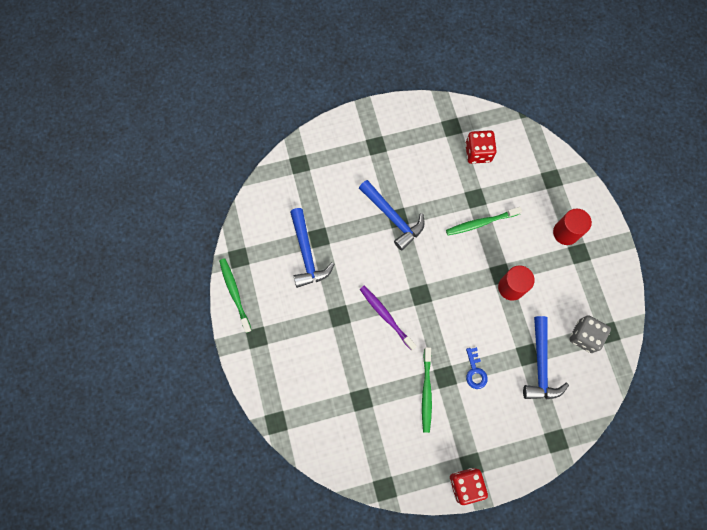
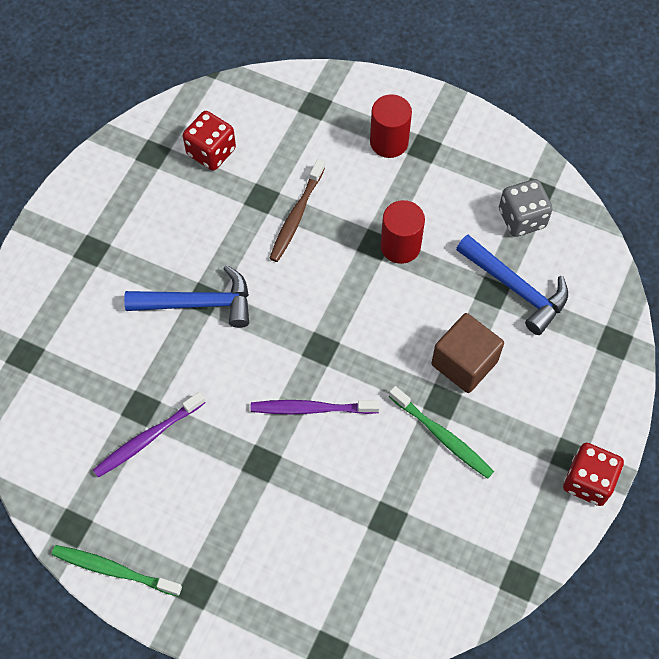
camera: 50 degrees left, 10 degrees down
blue hammer [290,208,334,288] -> purple toothbrush [93,392,206,478]
green toothbrush [446,207,522,235] -> brown toothbrush [269,159,325,262]
blue key [466,347,488,389] -> brown cube [431,313,504,393]

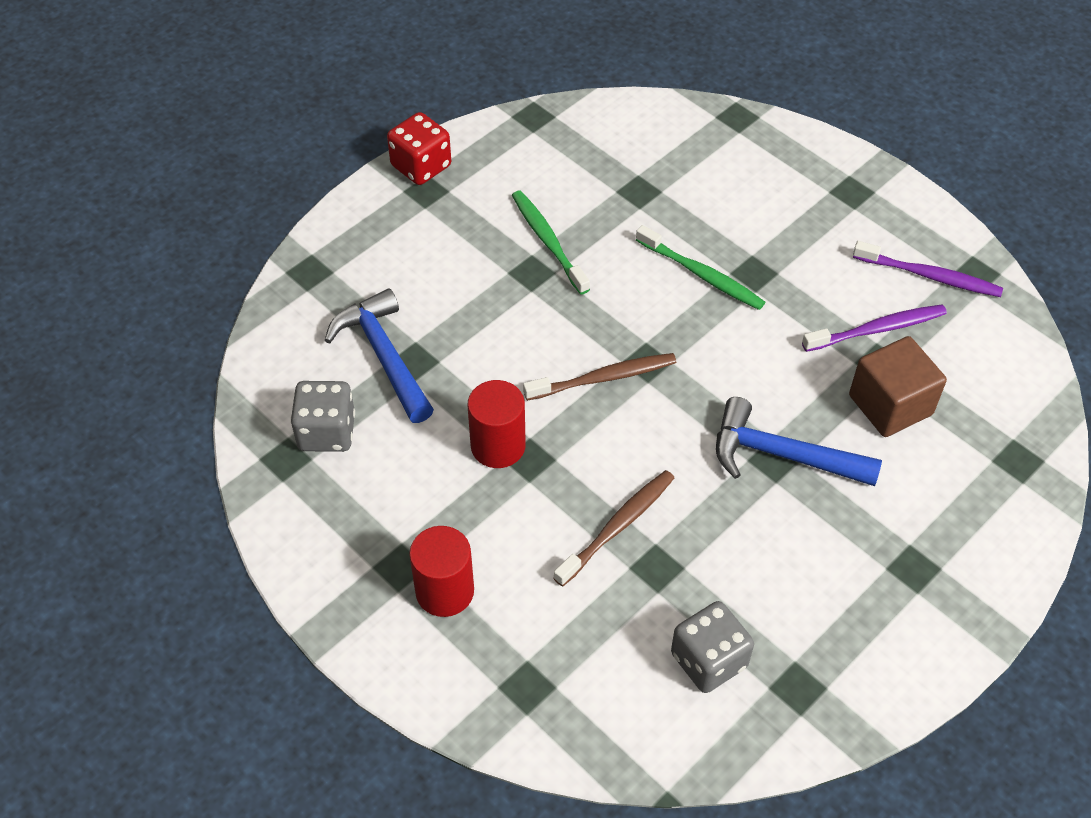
camera: 160 degrees left, 10 degrees down
green toothbrush [52,545,182,596] -> green toothbrush moved to [636,225,765,310]
red dice [183,111,236,171] -> grey dice [671,601,754,693]
purple toothbrush [250,400,380,414] -> purple toothbrush moved to [853,241,1003,297]
brown cube [431,313,504,393] -> brown cube moved to [849,336,947,437]
none -> brown toothbrush [523,353,677,401]

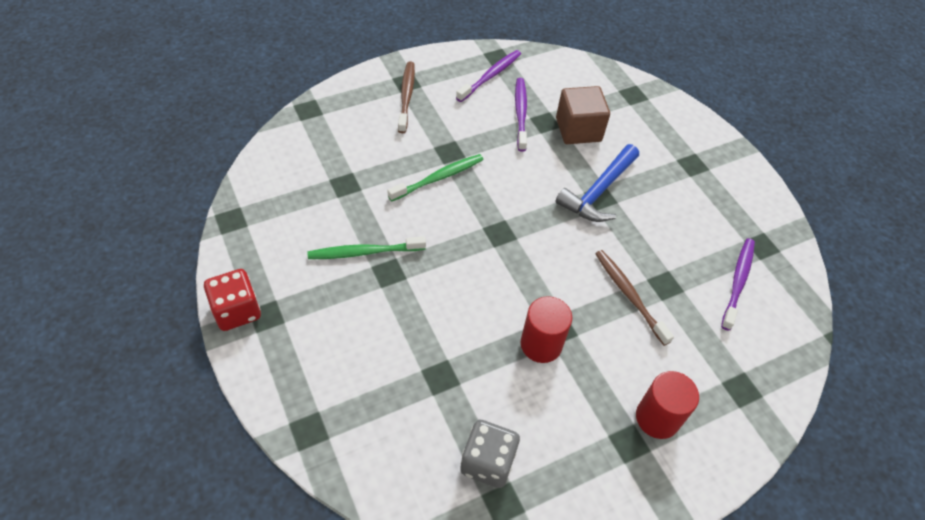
camera: 75 degrees left, 0 degrees up
blue hammer [325,288,434,423] -> none
brown toothbrush [523,353,677,401] -> brown toothbrush moved to [398,61,415,133]
grey dice [671,601,754,693] -> purple toothbrush [721,238,755,331]

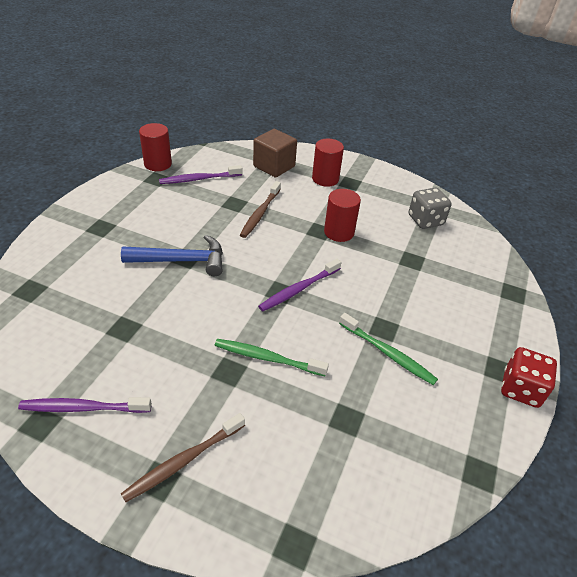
camera: 130 degrees left, 10 degrees down
purple toothbrush [515,78,527,152] -> purple toothbrush moved to [258,259,341,311]
brown cube [556,86,610,144] -> brown cube moved to [253,129,297,178]
none -> red cylinder [139,123,172,171]

